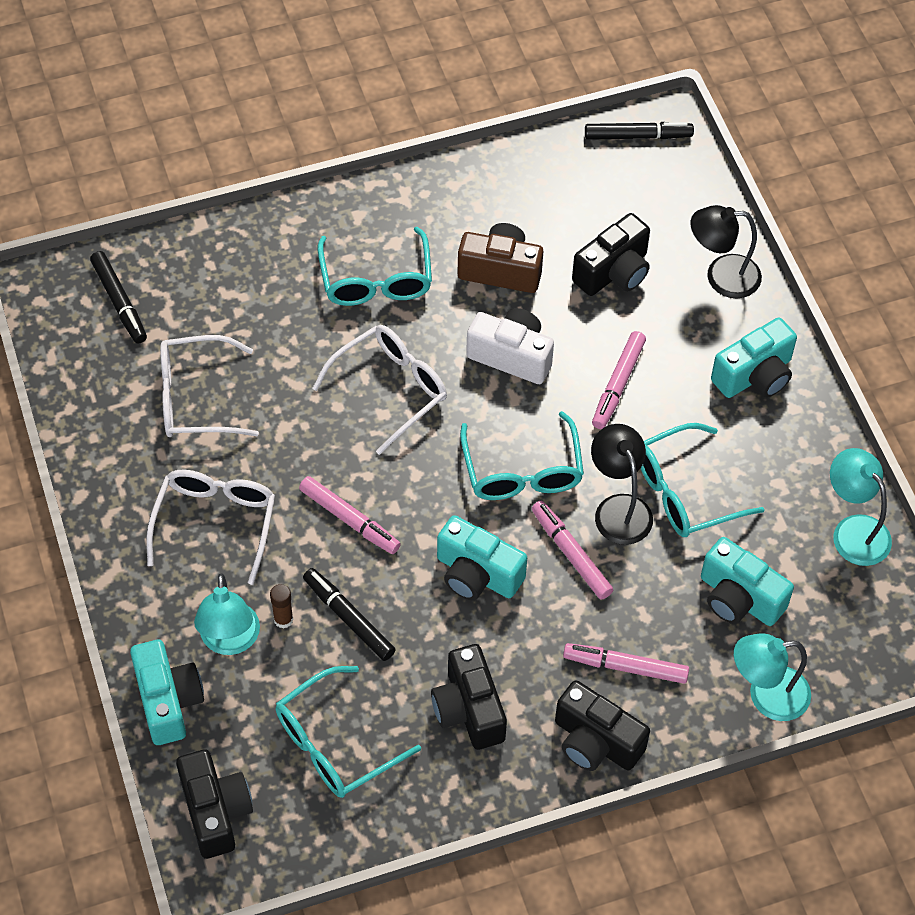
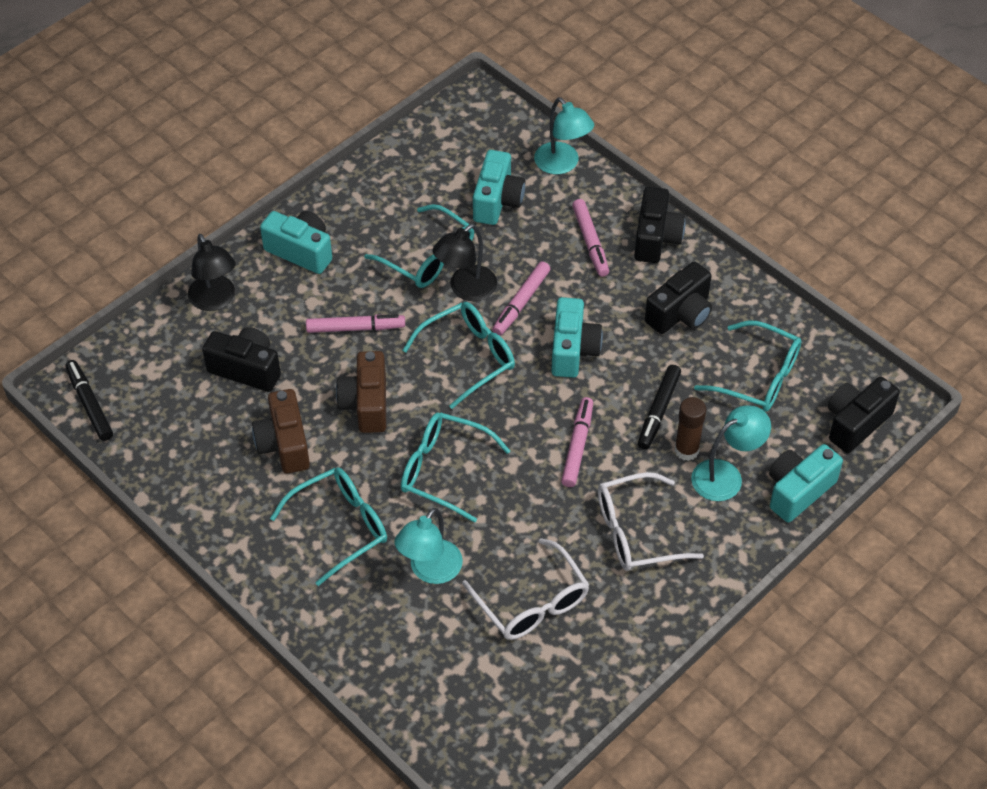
camera: 115 degrees left, 5 degrees down
black marker [90,251,147,343] -> none
brown glue stick [270,584,293,629] -> brown glue stick [674,397,706,461], size x1.52
white glasses [312,325,447,455] -> turquoise glasses [401,412,510,523]
white camera [466,308,554,384] -> brown camera [336,351,386,433]
turquoise lamp [830,448,892,566] -> turquoise lamp moved to [394,508,463,584]

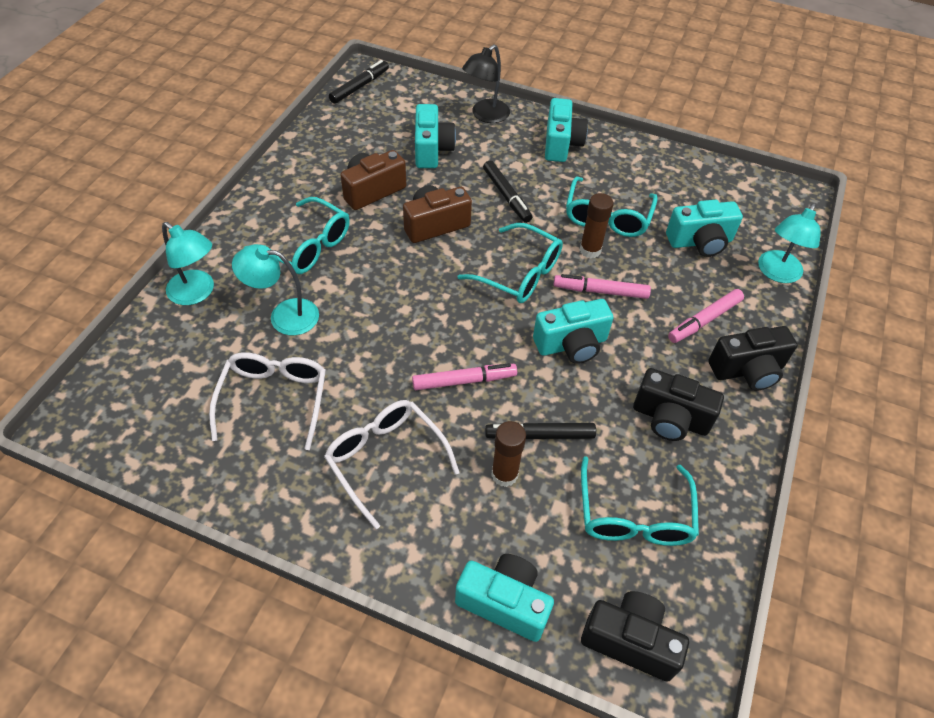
camera: 65 degrees right, 0 degrees up
black camera [202,327,281,392] -> turquoise camera [415,104,456,168]
pink marker [306,314,405,333] -> black marker [483,160,532,223]
turquoise glasses [401,412,510,523] -> none
black lamp [433,224,497,301] -> brown glue stick [580,193,614,258]
white glasses [462,538,589,640] -> white glasses turned 150 degrees clockwise [209,352,326,450]
turquoise lamp [691,406,771,501] -> turquoise lamp moved to [162,222,214,305]

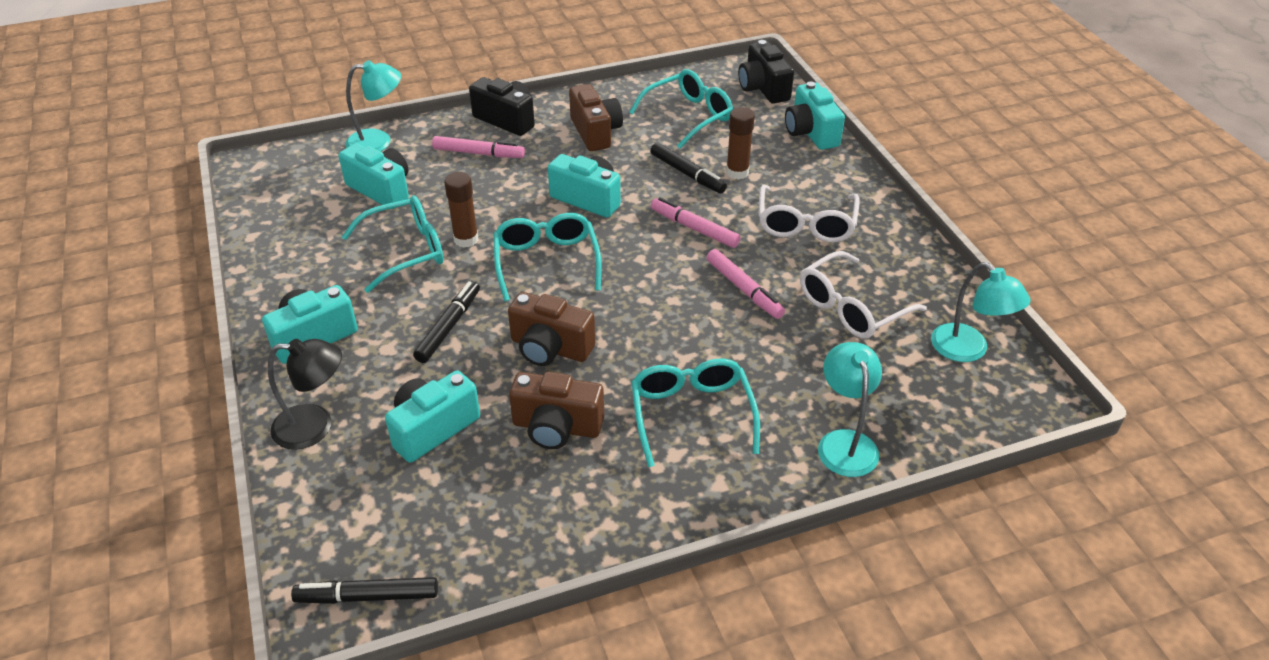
camera: 130 degrees left, 10 degrees down
turquoise lamp [232,244,319,335] -> turquoise lamp moved to [931,262,1031,362]
pink marker [554,274,651,299] -> pink marker moved to [707,249,785,319]
black camera [633,368,724,441] -> brown camera [569,84,623,151]

